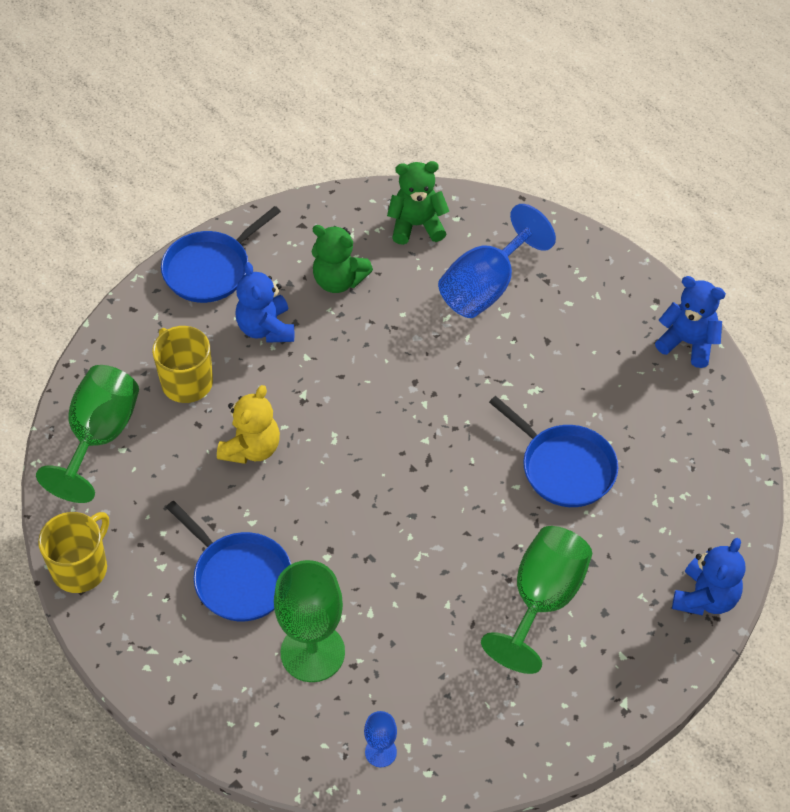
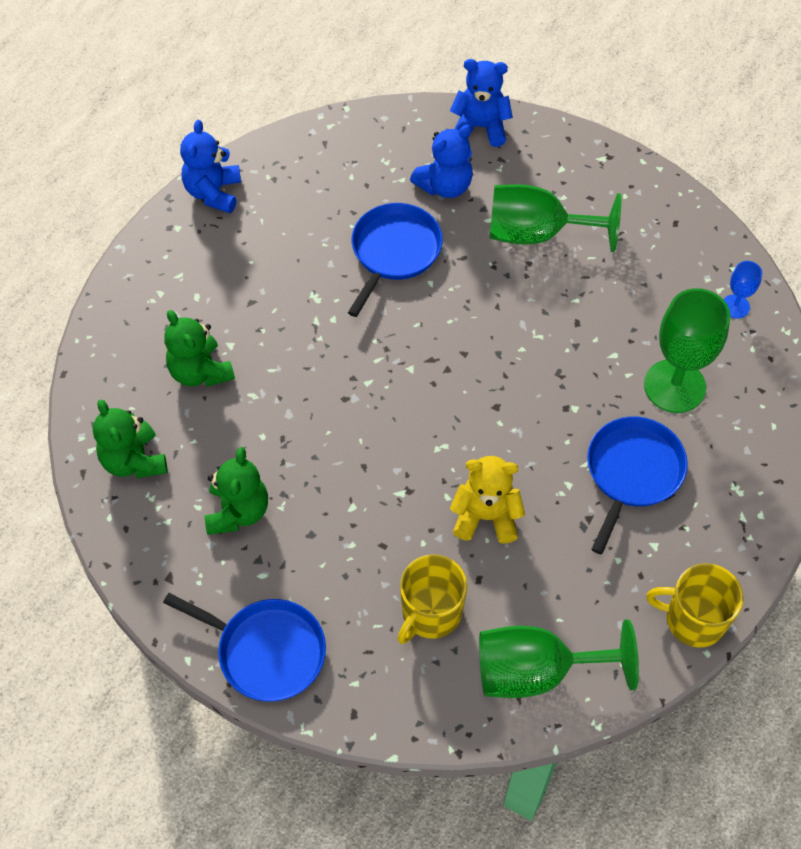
camera: 110 degrees left, 5 degrees up
blue teddy bear [235,262,294,343] -> blue teddy bear moved to [410,125,473,198]
blue goblet [438,204,556,318] -> green teddy bear [164,310,235,387]

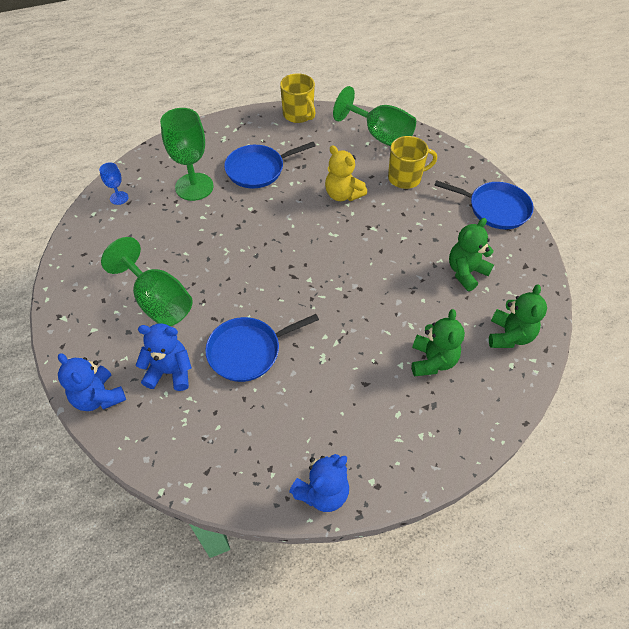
camera: 140 degrees left, 5 degrees down
blue pan [163,593,326,702] -> blue pan turned 135 degrees clockwise [434,180,534,229]

